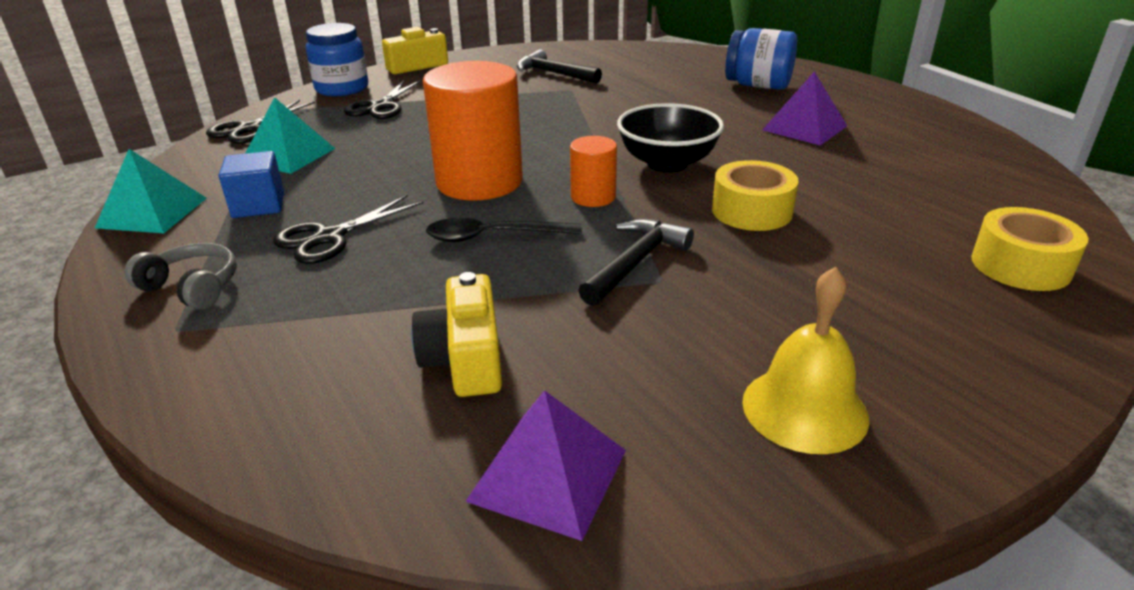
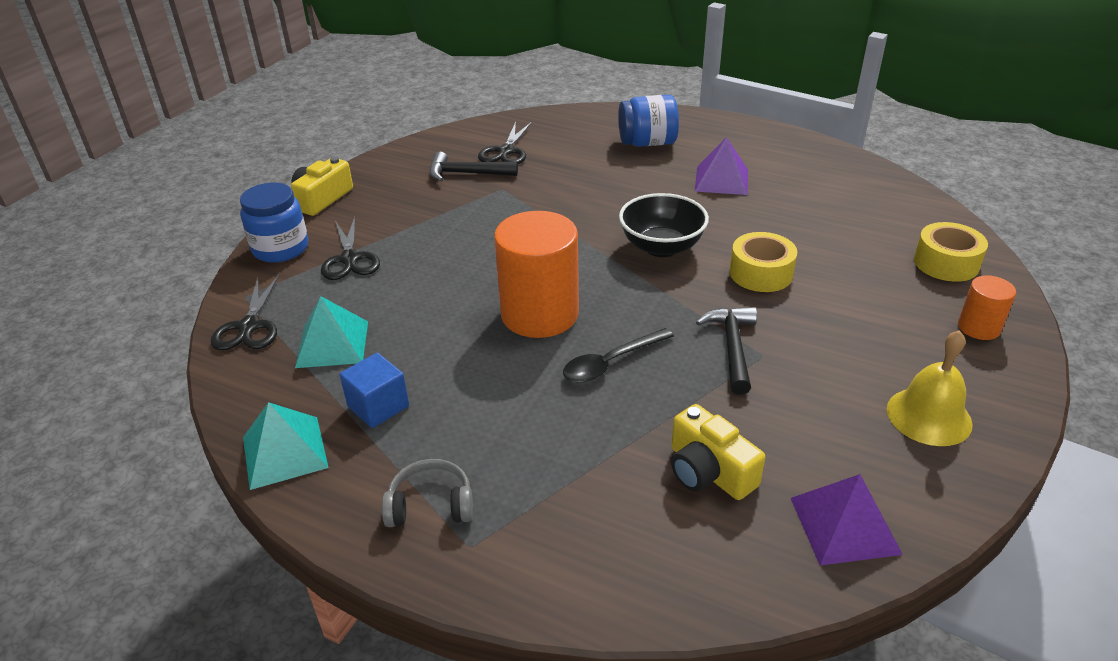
camera: 30 degrees left, 5 degrees up
black scissors [273,195,423,264] -> black scissors moved to [478,122,532,164]
orange cylinder [570,136,617,207] -> orange cylinder moved to [958,275,1016,340]

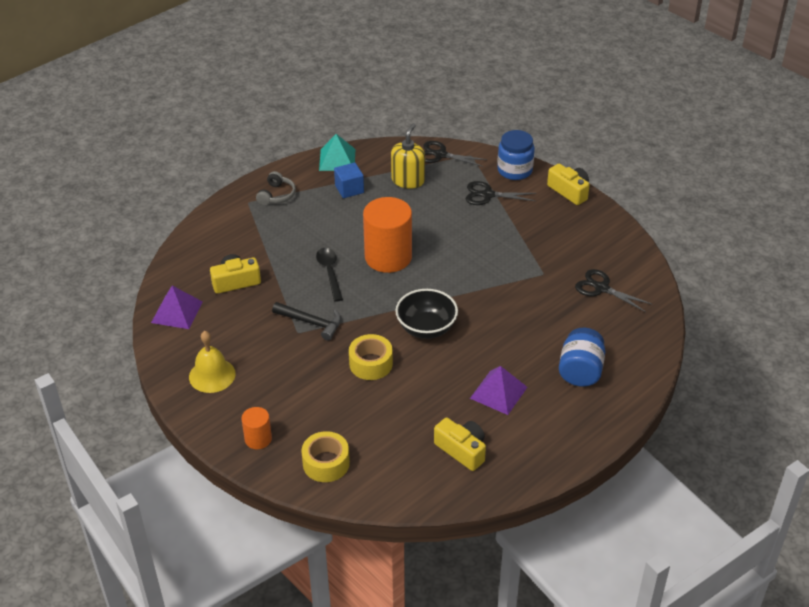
camera: 110 degrees right, 5 degrees up
turquoise pyramid [295,296,368,368] -> yellow soap dispenser [391,123,425,189]
black hammer [430,151,518,181] -> none
none -> yellow camera [434,418,486,471]

